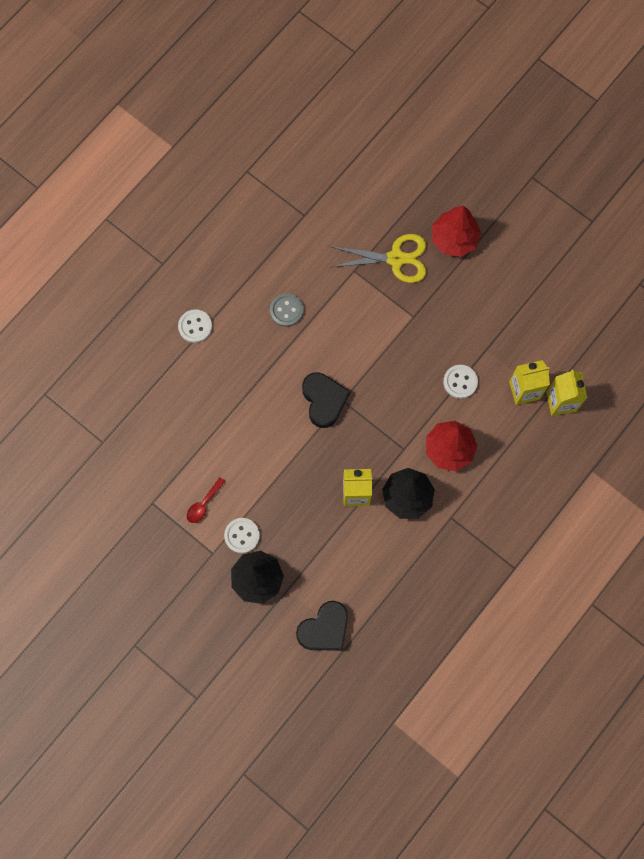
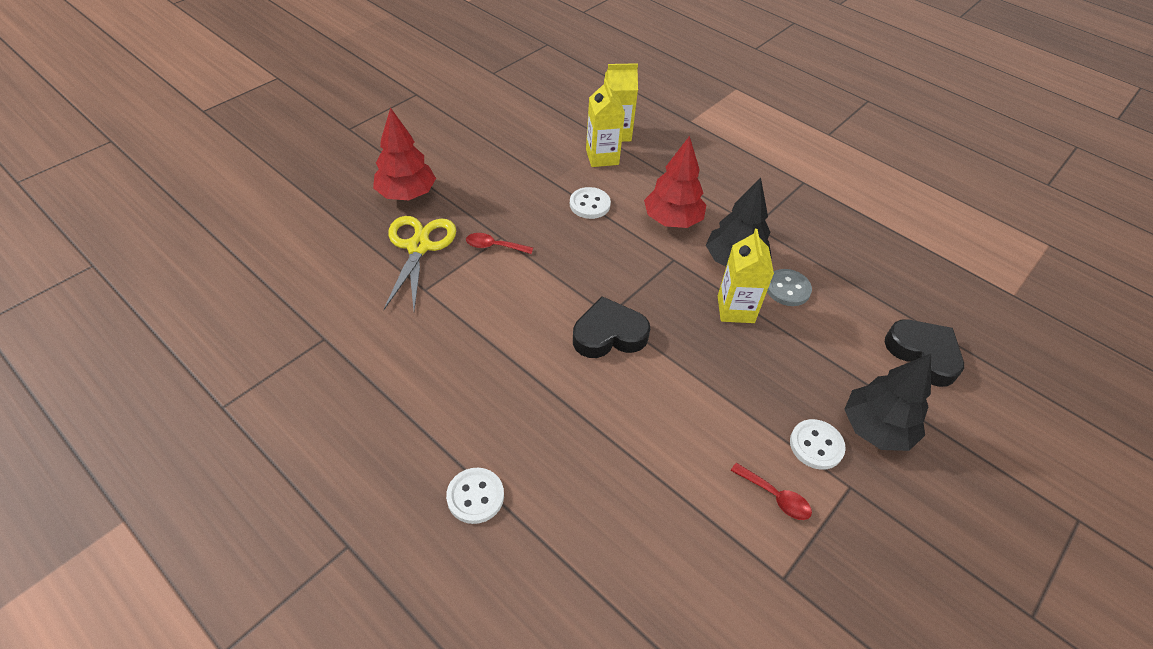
camera: 90 degrees left, 25 degrees down
grey button [270,293,303,327] -> grey button moved to [767,269,812,306]
none -> red spoon [466,233,533,254]

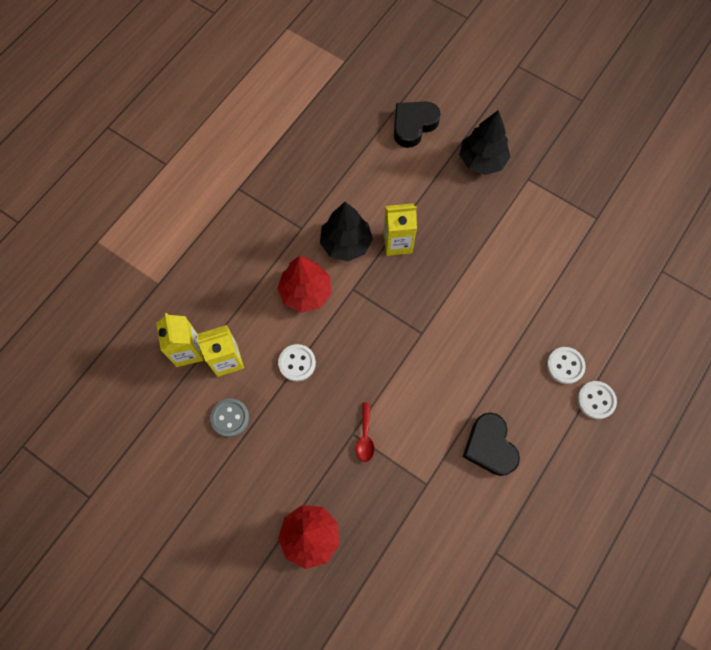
camera: 95 degrees left, 20 degrees up
yellow scissors [384,216,456,310] -> none
black heart [573,296,650,358] -> black heart moved to [463,413,520,476]
red spoon [731,463,812,520] -> none
grey button [767,269,812,306] -> grey button moved to [210,398,249,437]
white button [790,419,846,470] -> white button moved to [547,347,586,384]

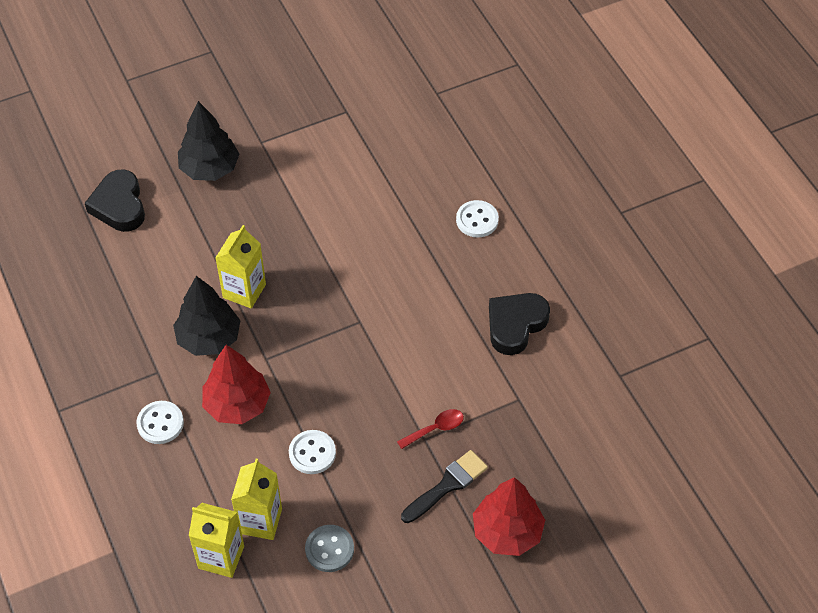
camera: 60 degrees left, 15 degrees down
red spoon [356,403,374,462] -> red spoon turned 60 degrees counterclockwise [397,409,464,449]
black heart [463,413,520,476] -> black heart turned 120 degrees clockwise [489,293,550,355]
white button [577,381,617,419] -> white button moved to [136,401,184,444]
none -> black brush [401,450,488,523]

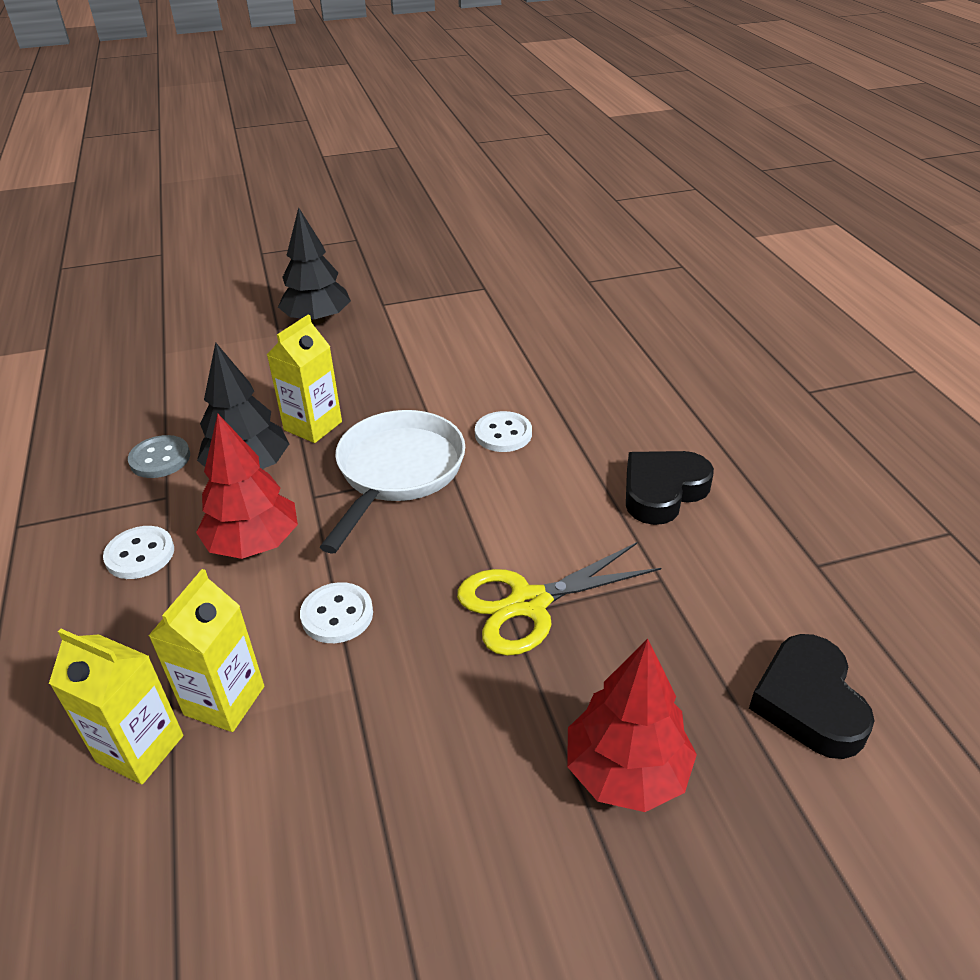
camera: 10 degrees right, 15 degrees down
black heart [85,169,145,232] -> black heart moved to [749,634,875,759]
grey button [305,525,354,572] -> grey button moved to [128,435,190,478]
red spoon [397,409,464,449] -> yellow scissors [457,542,661,656]
black brush [401,450,488,523] -> none
white button [456,200,499,237] -> white button moved to [475,411,532,452]
none -> white pan [320,410,465,554]

